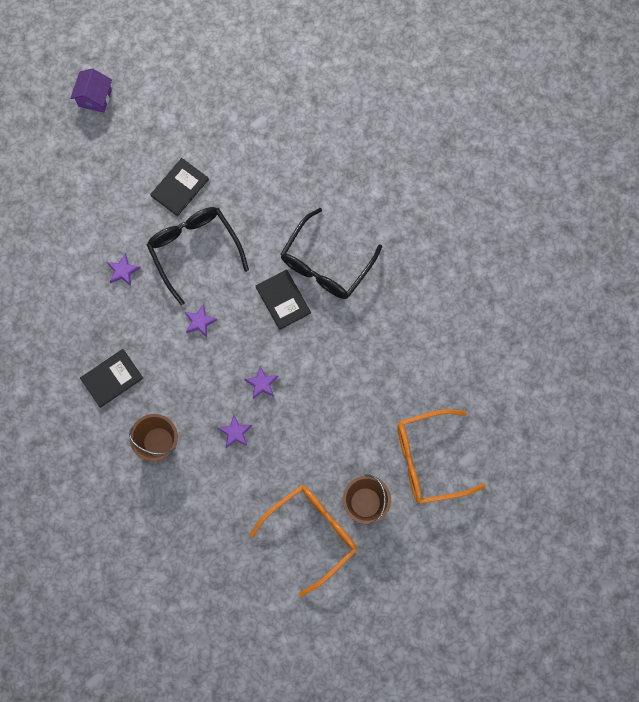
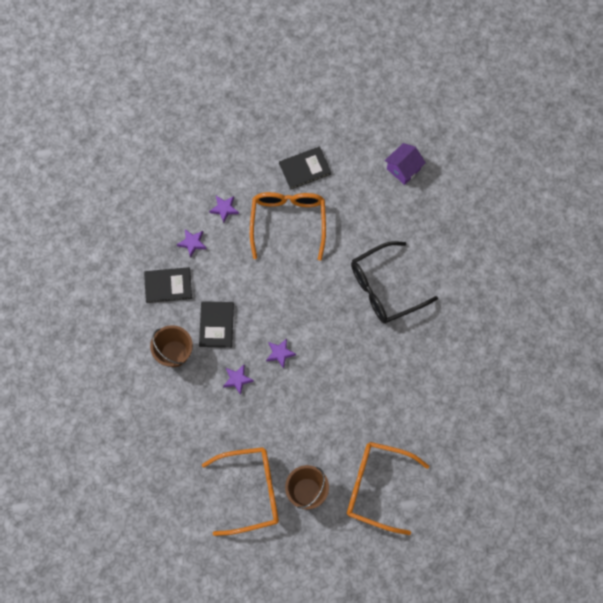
camera: 30 degrees right, 5 degrees down
purple house [70,68,112,113] -> purple house moved to [385,143,426,185]
black glasses [147,207,249,305] -> orange glasses [250,192,326,261]
purple star [185,304,217,337] -> purple star moved to [177,229,206,258]
black book [256,269,311,330] -> black book moved to [199,301,234,348]

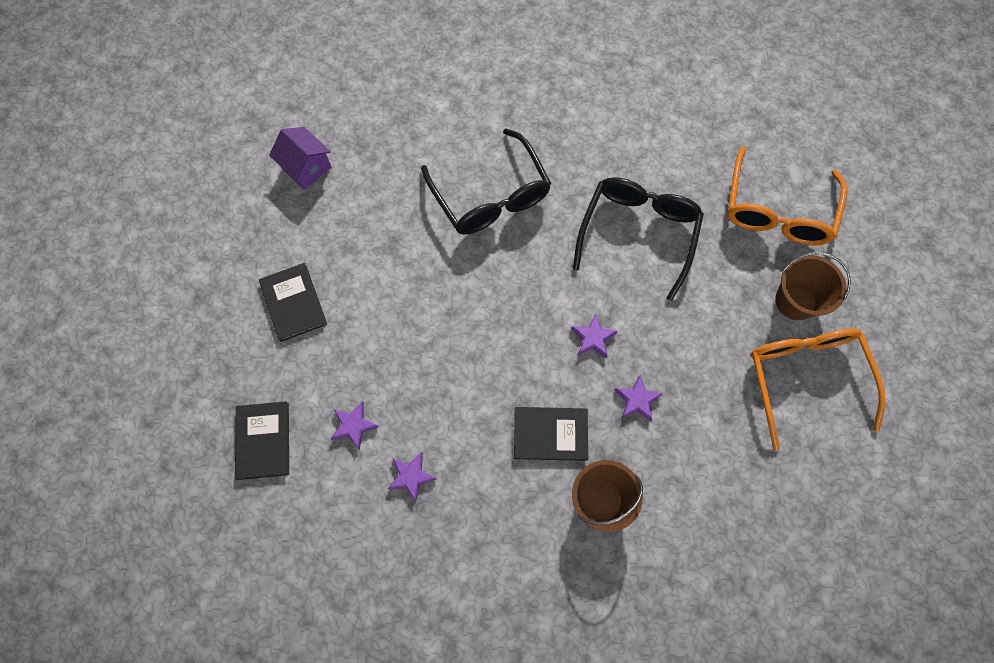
camera: 90 degrees left, 0 degrees up
black book [144,267,192,303] -> black book moved to [235,401,289,480]
orange glasses [250,192,326,261] -> none
none -> black glasses [573,177,704,301]

